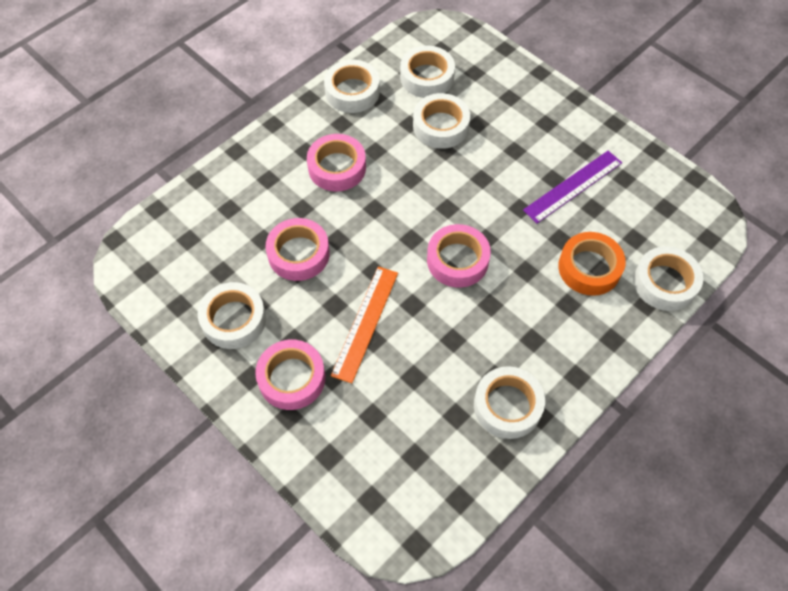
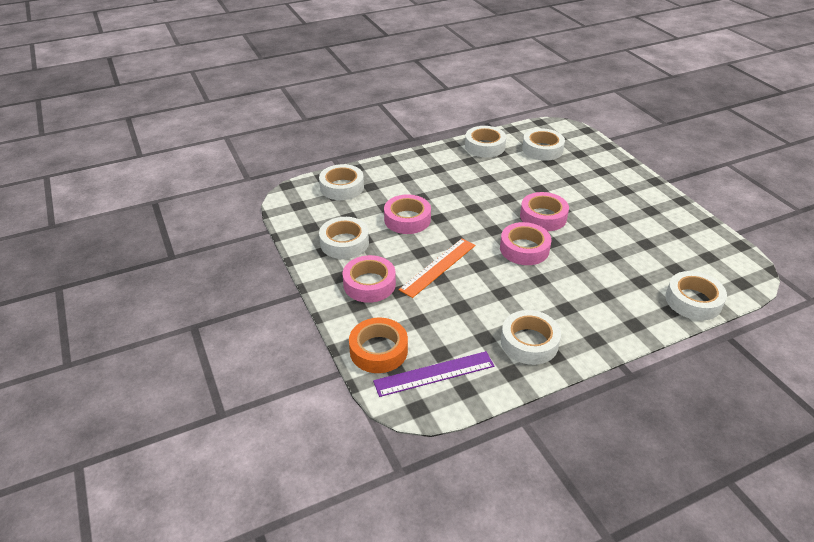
camera: 20 degrees right, 20 degrees down
pink tape [307,134,366,192] -> pink tape moved to [520,192,569,231]
white tape [413,93,470,149] -> white tape moved to [319,164,364,200]
purple ruler [523,151,622,223] -> purple ruler moved to [373,351,494,397]
orange tape [558,232,626,296] -> orange tape moved to [349,318,408,373]

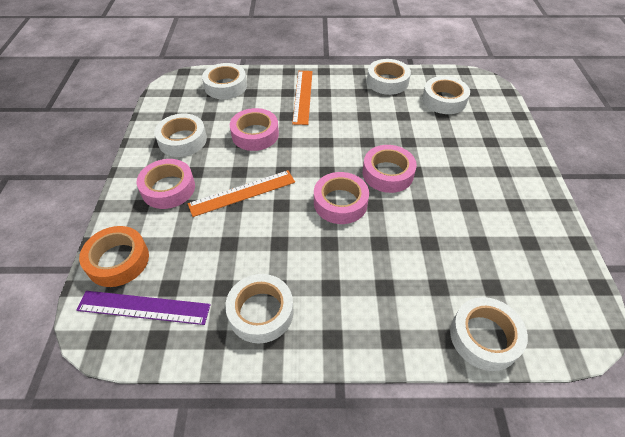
camera: 25 degrees right, 10 degrees up
none -> orange ruler [292,71,312,125]

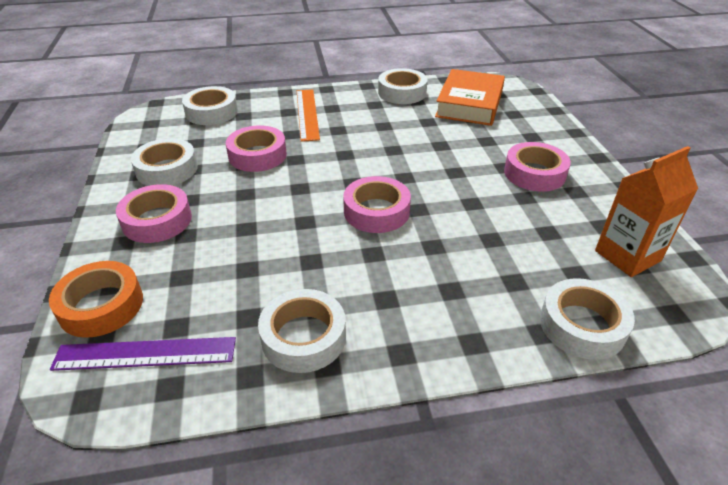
camera: 10 degrees left, 10 degrees down
orange ruler [188,170,295,217] -> none
pink tape [363,145,417,193] -> pink tape moved to [504,142,571,192]
white tape [422,76,470,114] -> orange book [435,69,505,126]
none -> orange carton [595,146,698,277]

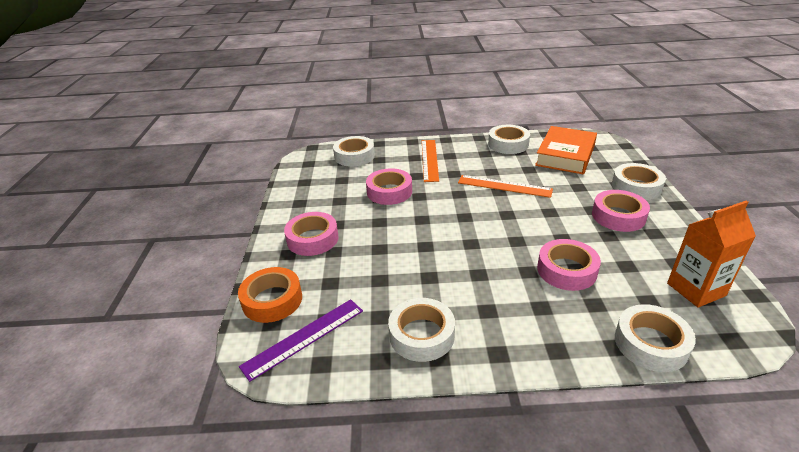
camera: 10 degrees right, 5 degrees down
purple ruler [50,337,236,371] -> purple ruler turned 45 degrees counterclockwise [239,299,363,382]
white tape [131,138,198,186] -> white tape moved to [612,163,666,200]
pink tape [343,176,411,233] -> pink tape moved to [537,239,601,291]
none -> orange ruler [458,175,553,198]

